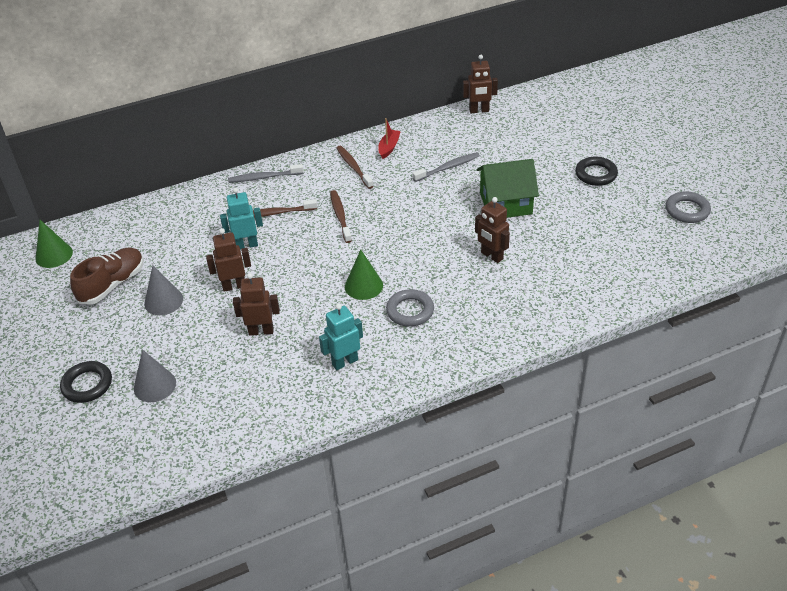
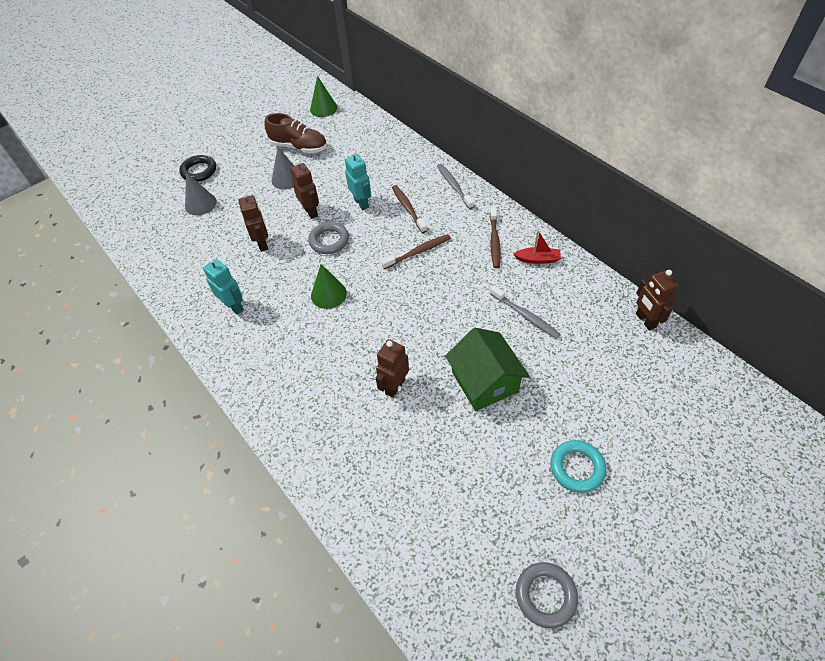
camera: 75 degrees right, 10 degrees up
brown toothbrush [336,146,374,189] -> brown toothbrush turned 135 degrees clockwise [490,207,501,268]
grey ring [386,289,434,327] -> grey ring moved to [308,222,349,254]
black ring [575,157,618,186] -> turquoise ring [551,440,606,493]

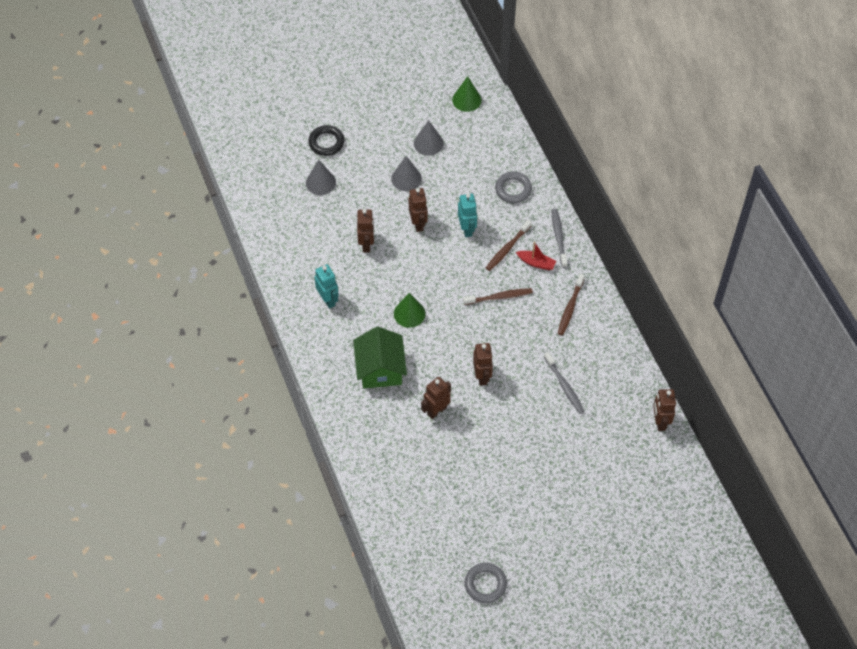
camera: 15 degrees right, 5 degrees up
brown shoe [264,113,327,153] -> grey cone [414,120,444,156]
grey ring [308,222,349,254] -> grey ring moved to [495,172,532,203]
brown toothbrush [392,185,427,233] -> brown toothbrush turned 135 degrees counterclockwise [486,220,532,271]
green house [445,328,530,411] -> green house moved to [353,327,407,389]
red boat [513,230,561,264] -> red boat moved to [516,242,556,270]
turquoise ring [551,440,606,493] -> none
none -> brown robot [473,343,493,386]

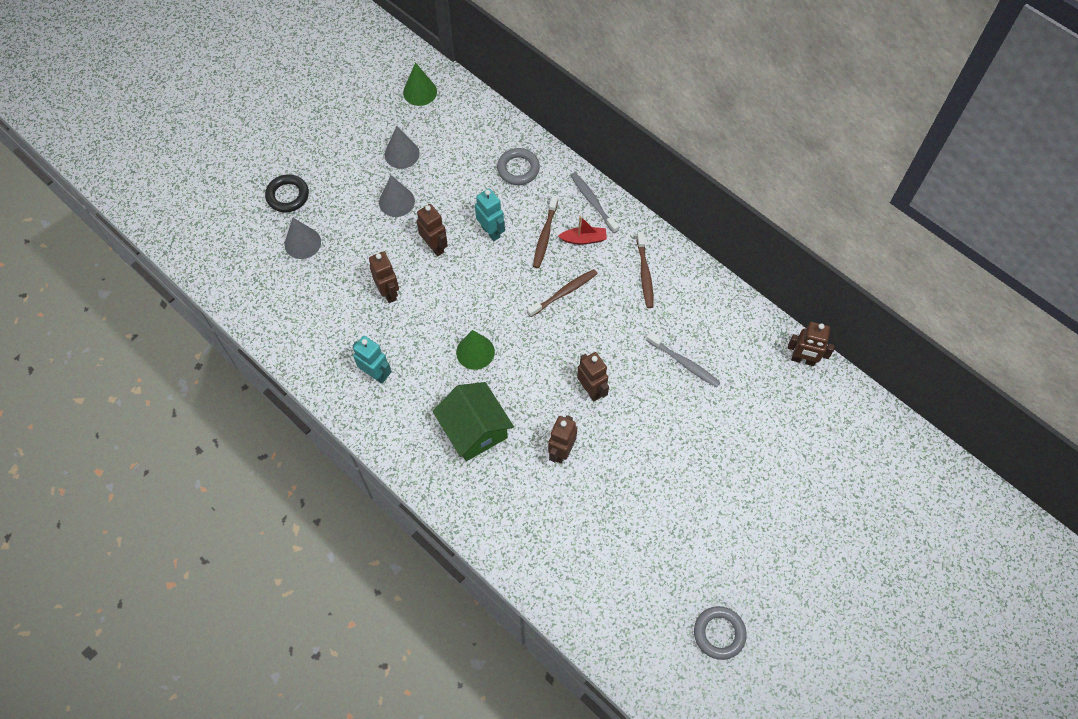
camera: 25 degrees left, 5 degrees up
brown robot [653,389,676,431] -> brown robot turned 45 degrees counterclockwise [787,322,835,366]

